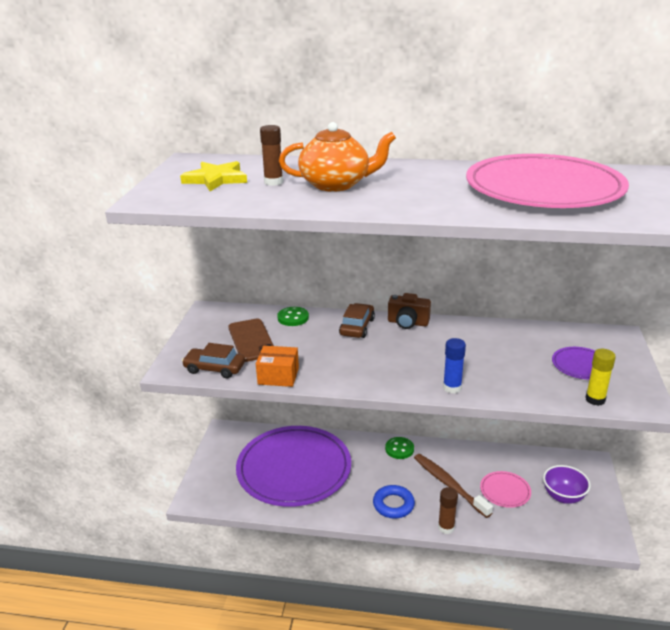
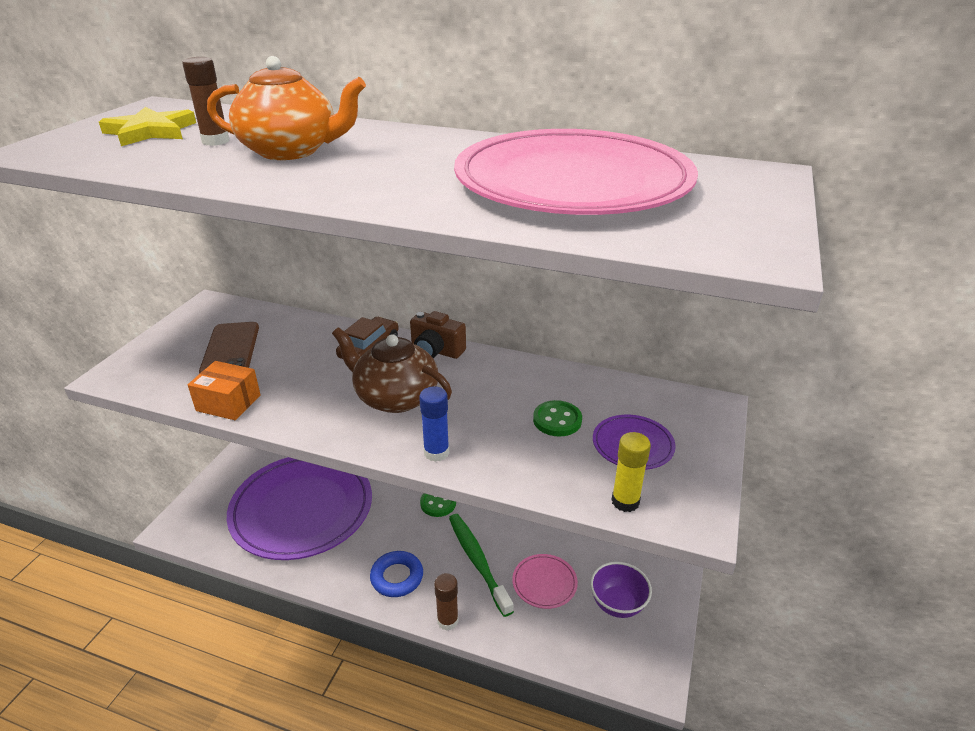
camera: 10 degrees right, 5 degrees up
brown car [182,343,245,378] -> none
green button [277,307,309,326] -> green button moved to [533,400,582,437]
brown toothbrush [414,454,493,518] -> green toothbrush [449,514,514,617]
none -> brown teapot [332,327,452,413]

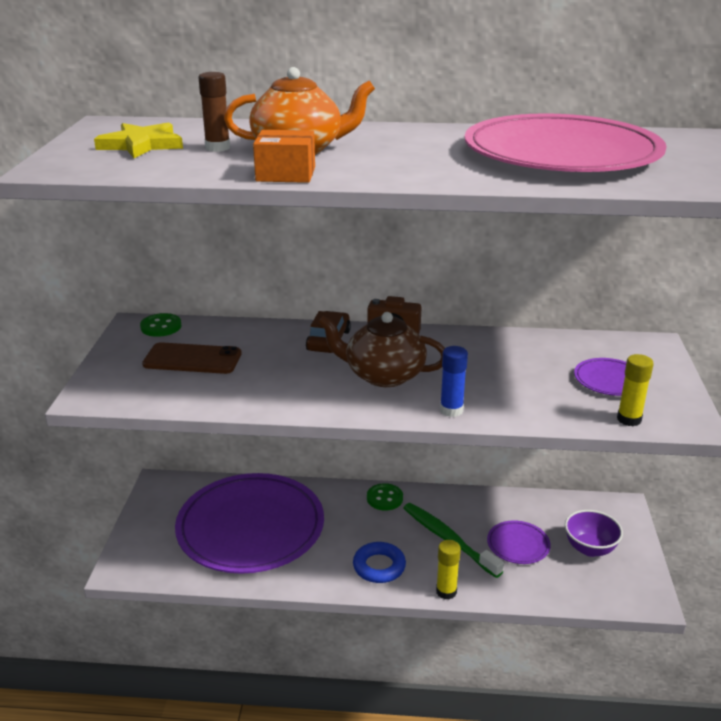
camera: 15 degrees left, 5 degrees down
orange box [188,361,261,420] -> orange box moved to [253,130,315,183]
brown phone [199,322,259,374] -> brown phone turned 60 degrees counterclockwise [142,342,242,374]
brown glue stick [434,573,459,631] -> yellow glue stick [436,540,461,599]
pink plate [512,554,578,609] -> purple plate [487,520,551,564]
green button [533,400,582,437] -> green button moved to [140,313,181,337]

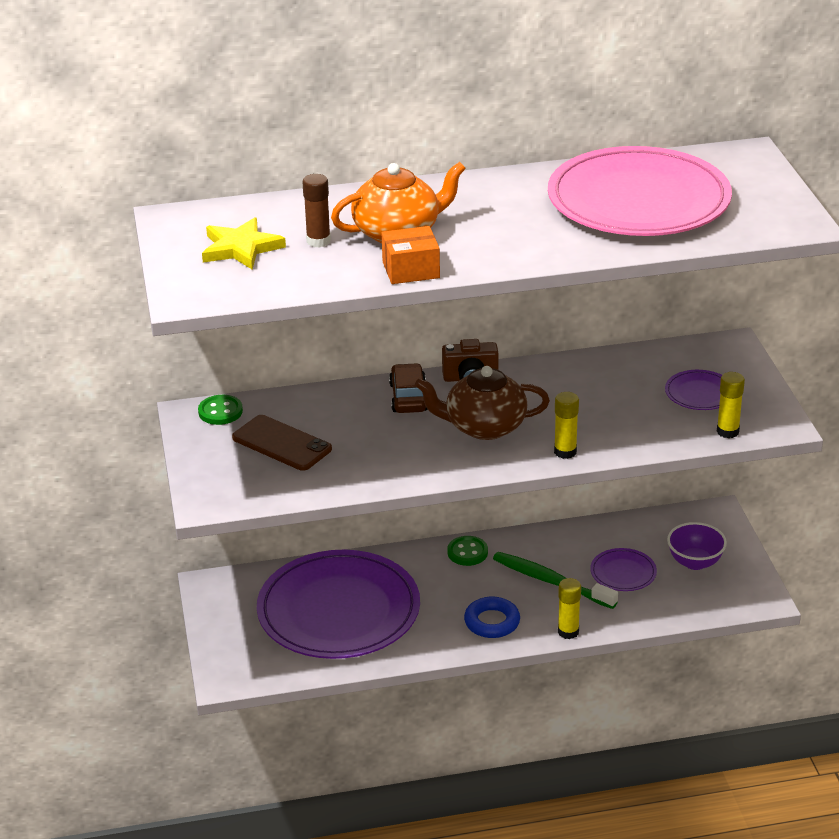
camera: 15 degrees left, 5 degrees up
brown phone [142,342,242,374] -> brown phone turned 45 degrees clockwise [232,415,332,471]
blue glue stick [440,346,468,417] -> yellow glue stick [554,392,579,459]

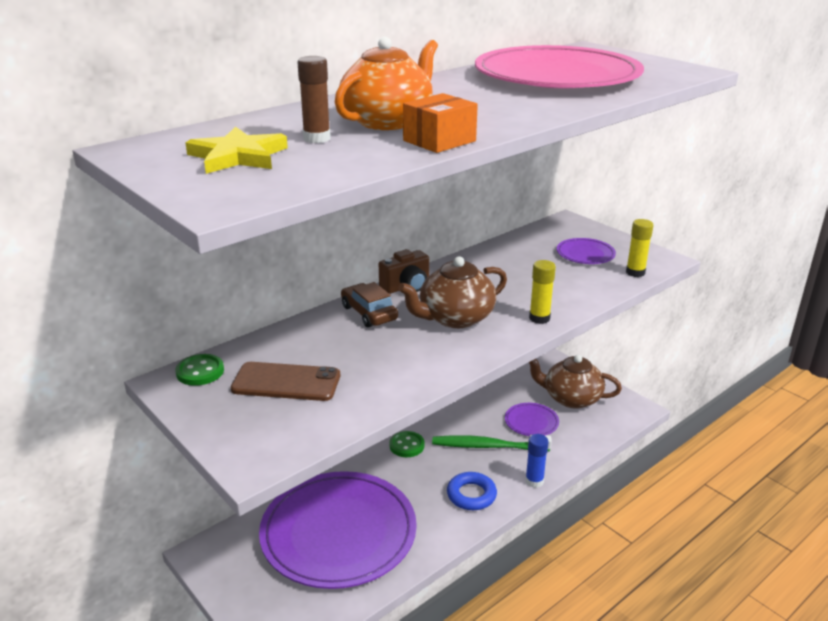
camera: 30 degrees left, 5 degrees down
yellow glue stick [558,578,581,639] -> blue glue stick [525,434,549,488]
purple bowl [667,522,727,570] -> brown teapot [529,355,622,409]

